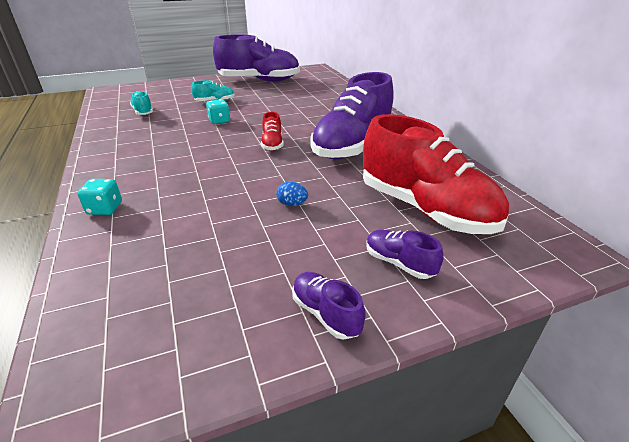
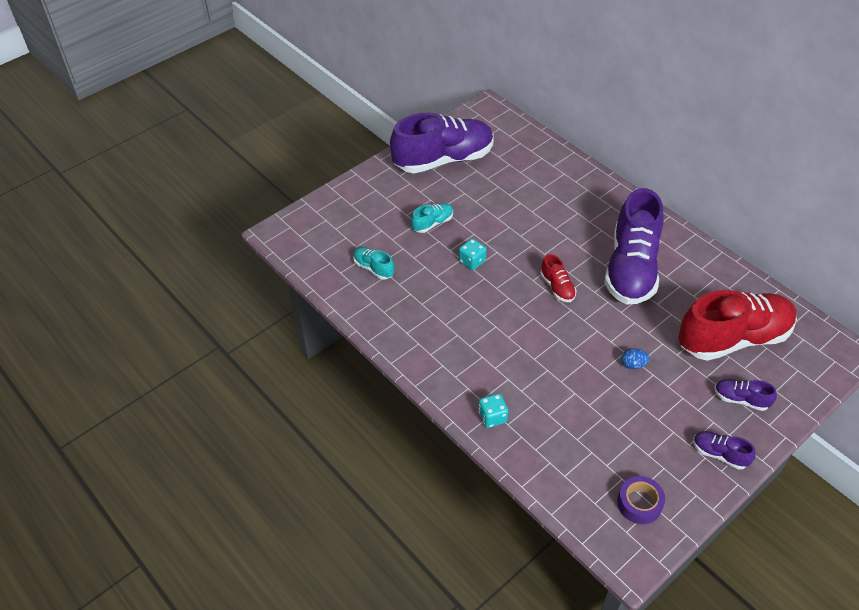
camera: 20 degrees left, 15 degrees up
red shoe [363,114,509,234] -> red shoe turned 45 degrees counterclockwise [678,290,797,361]
none -> purple tape [617,476,665,524]

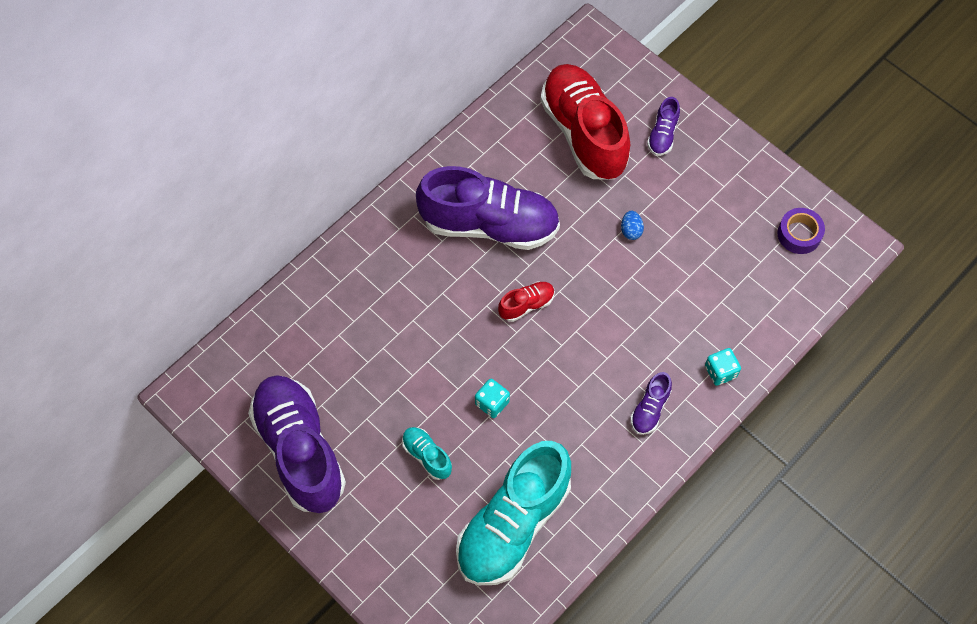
camera: 95 degrees left, 15 degrees up
turquoise shoe [353,247,394,280] -> turquoise shoe [456,441,571,585], size x2.33
purple shoe [693,431,756,469] -> purple shoe moved to [630,372,672,435]

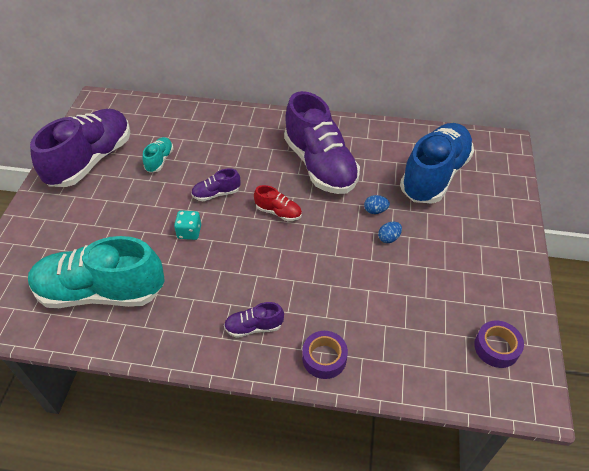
camera: 55 degrees right, 15 degrees down
turquoise shoe [402,427,452,480] -> turquoise shoe moved to [143,137,174,173]
red shoe [540,64,630,179] -> blue shoe [400,123,474,203]
purple shoe [647,97,680,156] -> purple shoe moved to [191,168,240,201]
turquoise dice [705,348,741,386] -> purple tape [302,331,348,379]
none -> blue egg [364,195,390,214]

